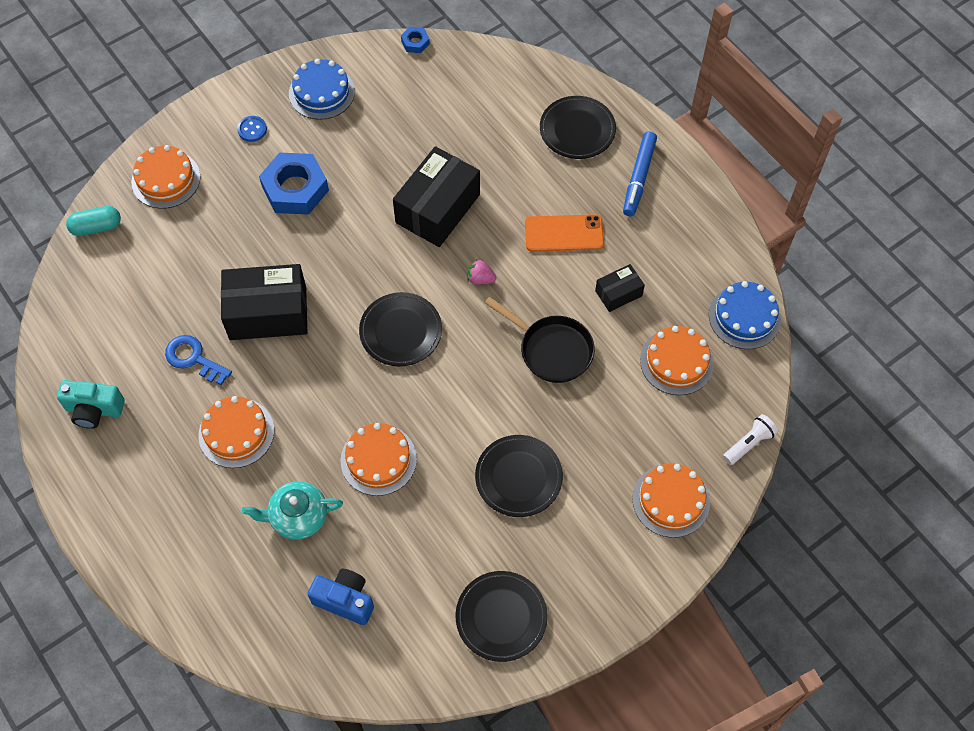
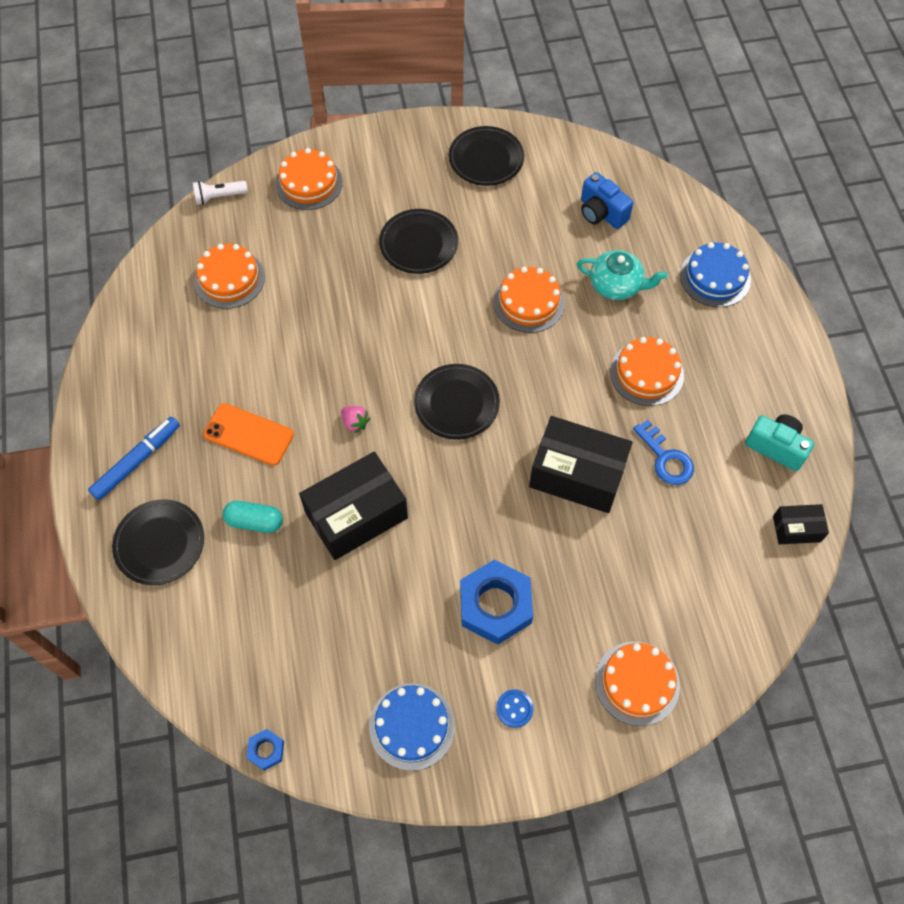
camera: 155 degrees left, 0 degrees up
turquoise capsule [66,206,121,236] -> turquoise capsule moved to [223,501,283,533]
black pan [485,297,595,383] -> none
black box [595,264,645,312] -> black box moved to [773,504,829,544]
blue cake [709,281,781,349] -> blue cake moved to [680,242,751,307]

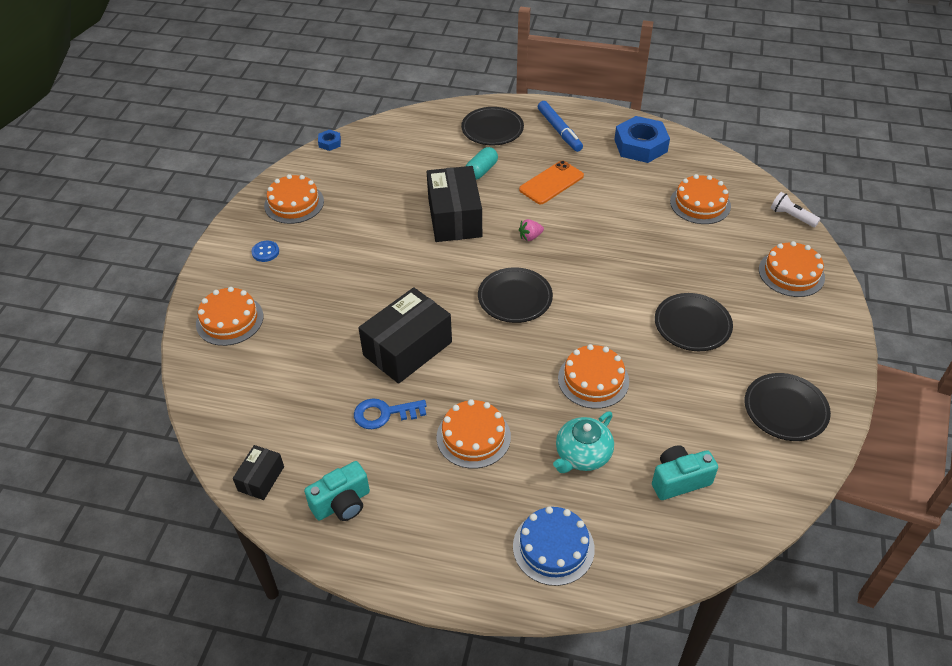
camera: 115 degrees right, 15 degrees down
white flashlight [193,181,248,205] -> white flashlight turned 60 degrees counterclockwise [771,192,820,227]
blue cake [369,683,455,771] -> orange cake [264,174,324,224]
blue nut [460,560,533,645] -> blue nut moved to [614,116,670,163]
blue camera [581,172,633,229] -> turquoise camera [652,445,718,500]

